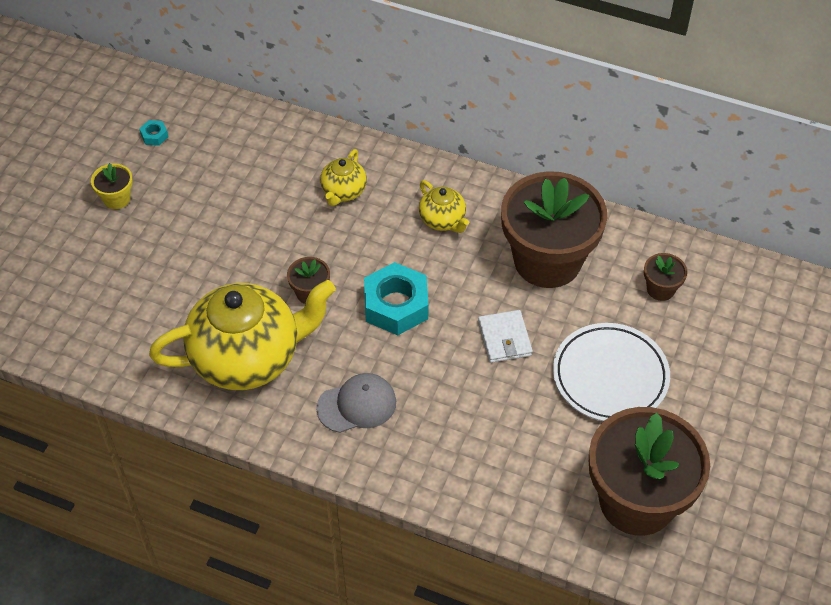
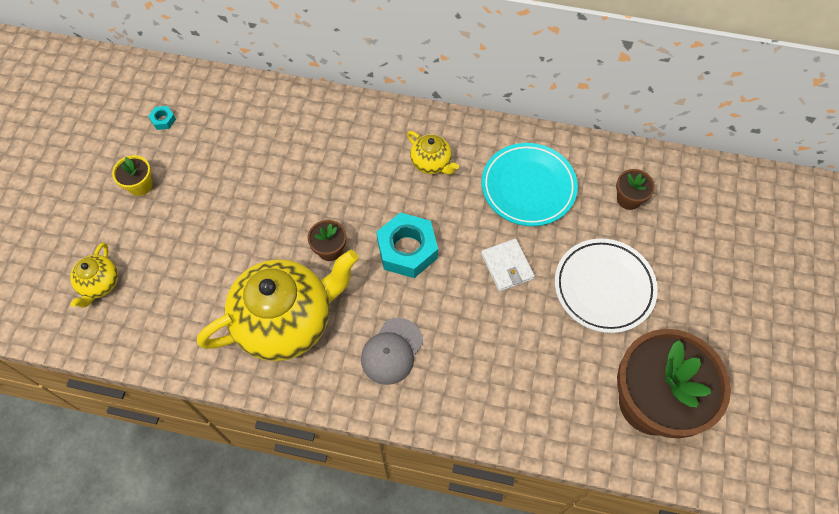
camera: 10 degrees left, 10 degrees up
grey cap [316,373,396,433] -> grey cap turned 150 degrees clockwise [361,318,423,385]
yellow teapot [320,149,367,206] -> yellow teapot moved to [70,243,118,308]
brown flower pot [501,171,607,288] -> turquoise plate [482,143,578,226]

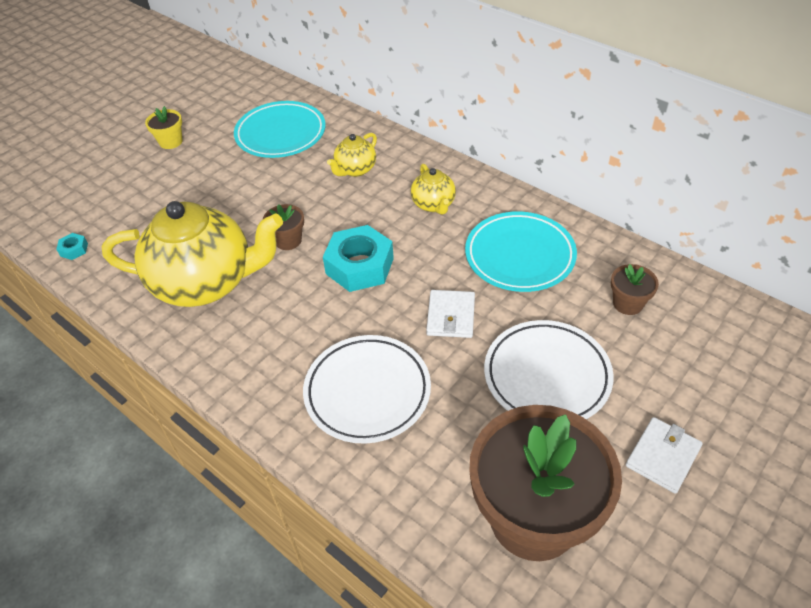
camera: 30 degrees right, 15 degrees down
yellow teapot [70,243,118,308] -> yellow teapot moved to [327,133,377,177]
turquoise nut [148,106,176,130] -> turquoise nut moved to [56,233,88,260]
grey cap [361,318,423,385] -> none
none -> turquoise plate [234,101,326,158]
none -> white plate [303,335,431,444]
none -> white wallet [626,417,703,494]

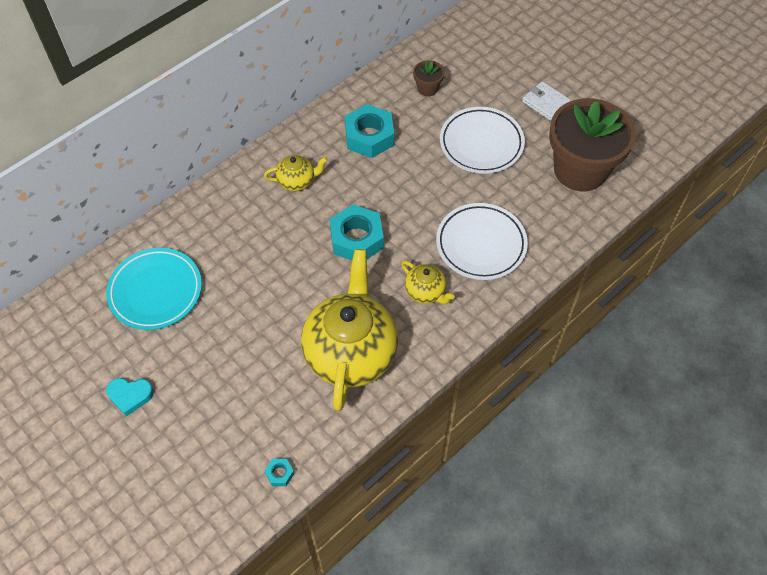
camera: 85 degrees left, 10 degrees up
yellow flower pot [145,106,183,149] -> turquoise heart [106,378,154,416]
brown flower pot [263,204,304,250] -> none
yellow teapot [327,133,377,177] -> yellow teapot moved to [401,261,455,304]
white wallet [426,290,475,338] -> none
turquoise plate [465,211,577,292] -> turquoise nut [345,104,394,158]

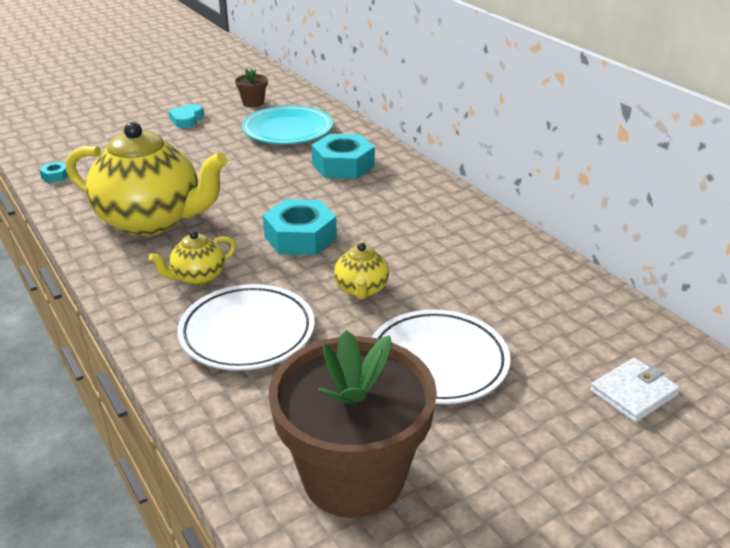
camera: 100 degrees right, 25 degrees down
yellow teapot [264,155,328,191] -> yellow teapot moved to [334,240,389,300]
turquoise nut [345,104,394,158] -> turquoise nut moved to [312,134,375,179]
brown flower pot [413,60,445,96] -> brown flower pot moved to [235,69,268,107]
white wallet [522,81,571,121] -> white wallet moved to [590,358,680,423]

